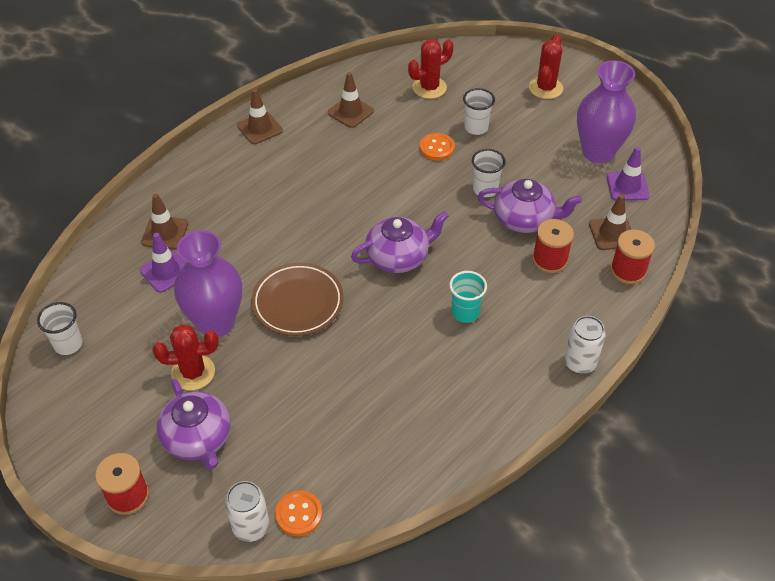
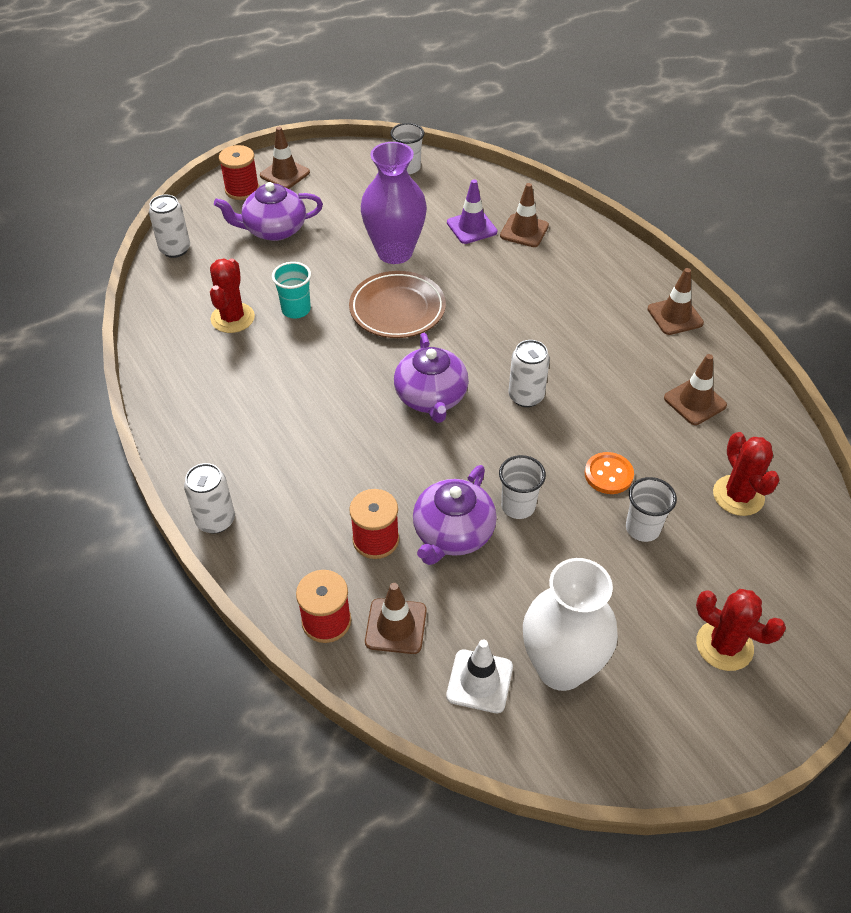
camera: 105 degrees right, 0 degrees up
red cactus [153,324,219,390] -> red cactus moved to [210,258,255,333]
orange button [275,491,322,536] -> none
turquoise cup [449,271,487,323] -> turquoise cup moved to [272,262,311,319]
purple vase [577,60,636,164] -> white vase [523,558,618,691]
purple traffic cone [606,147,649,201] -> white traffic cone [446,640,513,713]
none -> brown traffic cone [260,127,310,189]
none -> white can [508,340,550,407]

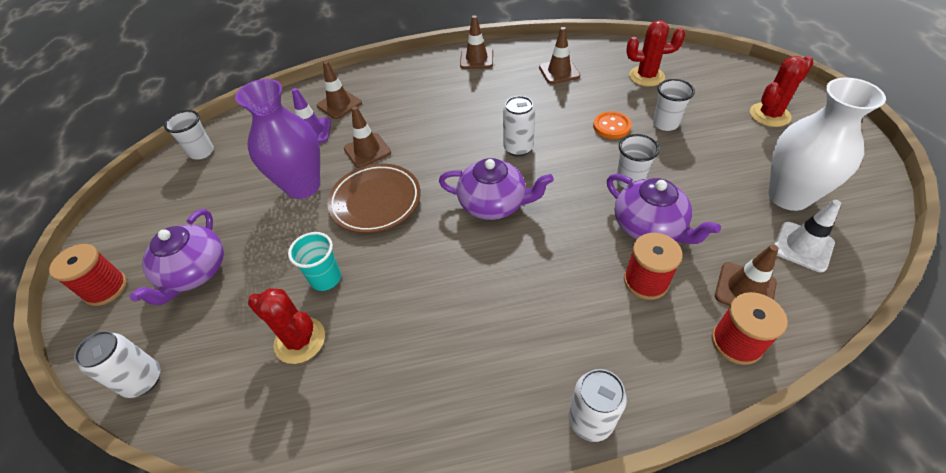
camera: 65 degrees left, 0 degrees up
brown traffic cone [260,127,310,189] -> brown traffic cone moved to [344,106,391,168]

